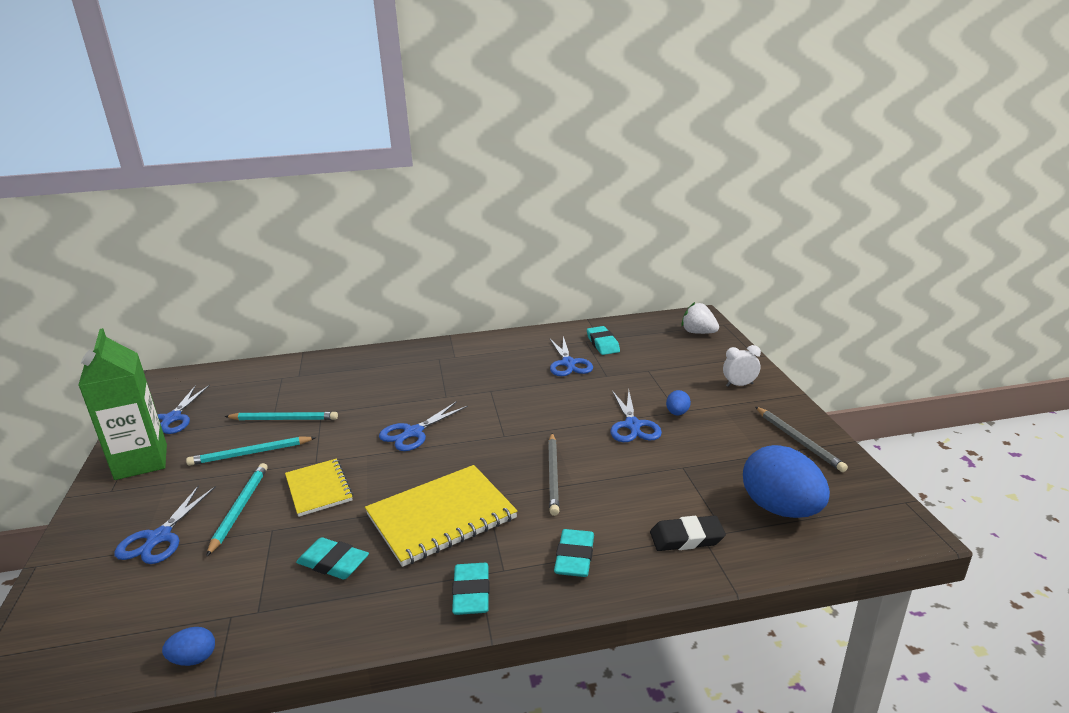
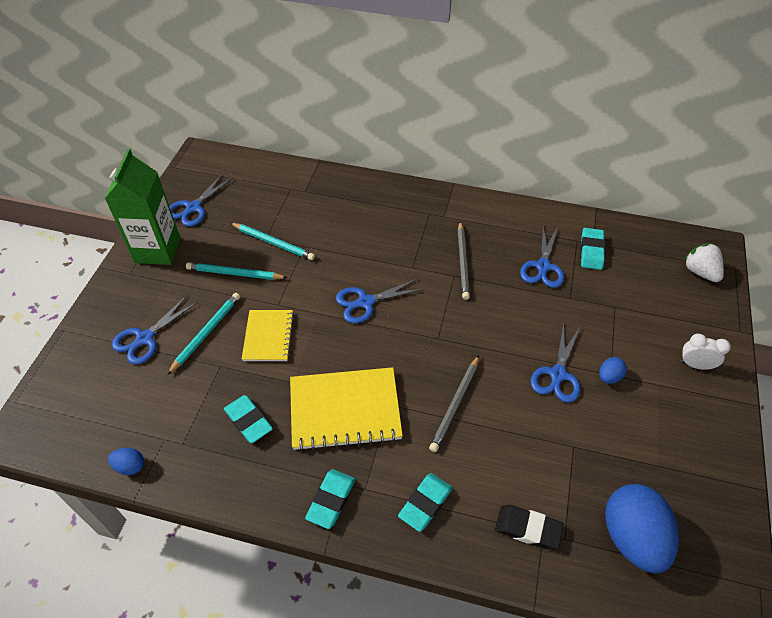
camera: 25 degrees right, 25 degrees up
grey pencil [756,407,848,472] -> grey pencil moved to [458,221,470,300]

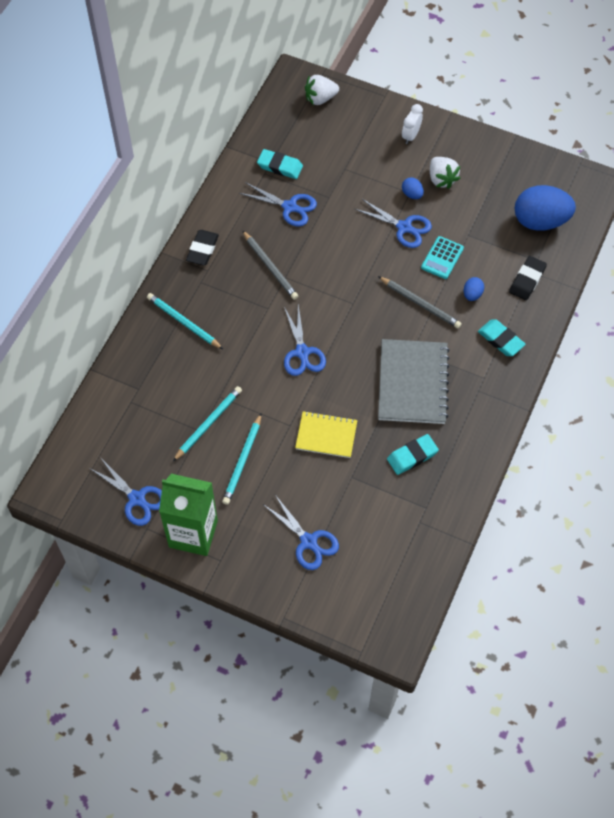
camera: 80 degrees left, 10 degrees up
blue egg [108,448,144,475] -> blue egg moved to [464,277,484,301]
turquoise pencil [167,293,240,375] -> turquoise pencil moved to [147,293,223,349]
yellow notebook [290,367,403,451] -> grey notebook [378,339,450,424]
turquoise eraser [305,469,355,529] -> none
grey pencil [458,221,470,300] -> grey pencil turned 45 degrees clockwise [242,230,298,300]
none -> black eraser [186,230,219,266]
none -> turquoise calculator [421,236,464,279]
none -> white strawberry [430,157,460,189]

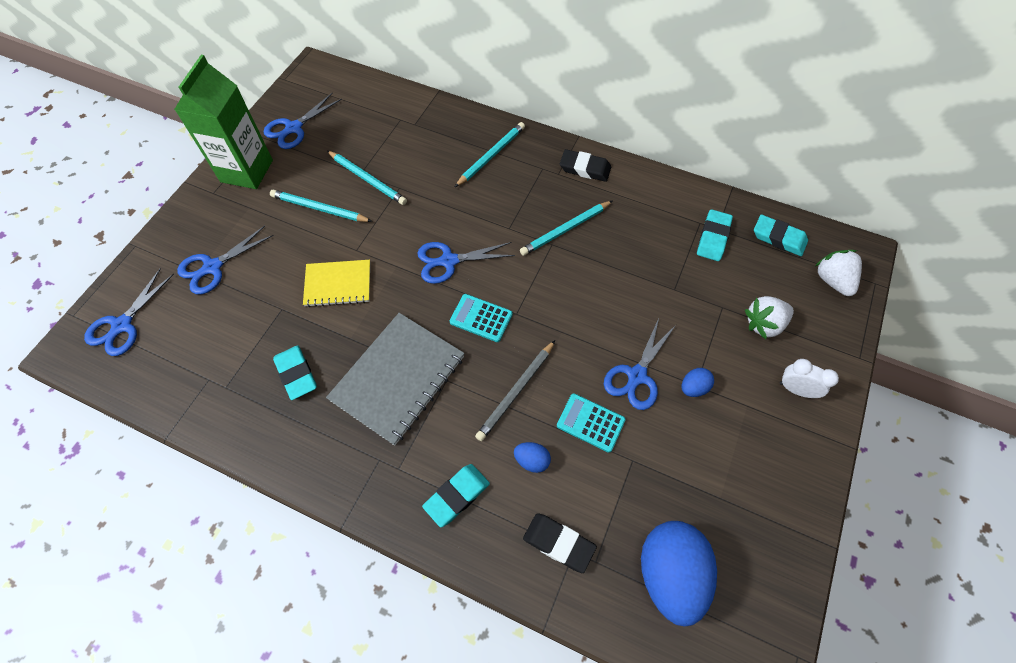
camera: 90 degrees right, 0 degrees up
blue scissors [239,182,317,227] -> blue scissors moved to [84,268,174,356]
grey pencil [242,230,298,300] -> turquoise pencil [520,201,612,256]
yellow notebook [295,411,357,458] -> yellow notebook turned 75 degrees clockwise [303,260,370,307]
grey notebook [378,339,450,424] -> grey notebook turned 60 degrees counterclockwise [326,313,465,446]
white strawberry [430,157,460,189] -> white strawberry moved to [745,296,794,339]
none -> turquoise calculator [450,294,513,342]
none -> turquoise eraser [754,215,808,256]

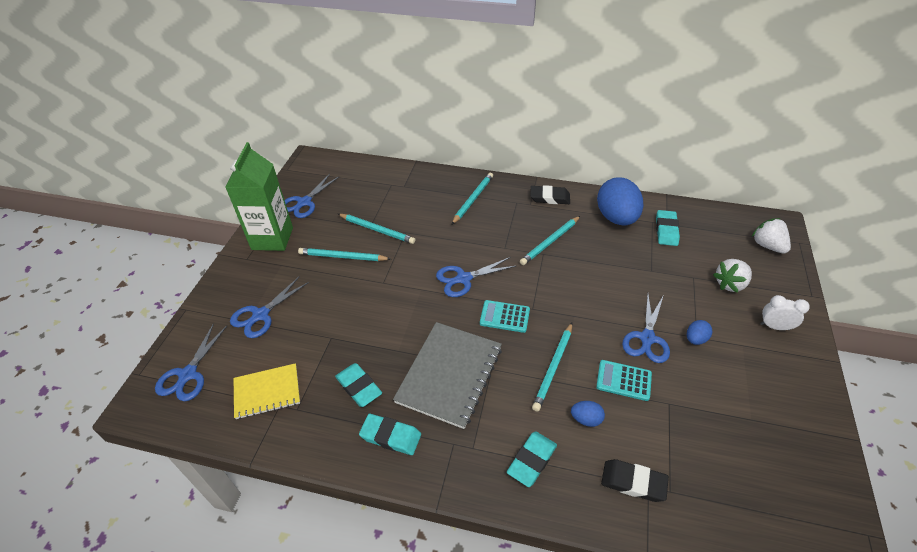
camera: 10 degrees left, 15 degrees down
yellow notebook [303,260,370,307] -> yellow notebook moved to [234,363,300,419]
grey pencil [475,340,555,441] -> turquoise pencil [532,323,572,412]
blue egg [641,521,717,626] -> blue egg moved to [597,177,643,225]
turquoise eraser [754,215,808,256] -> turquoise eraser moved to [359,414,421,455]

